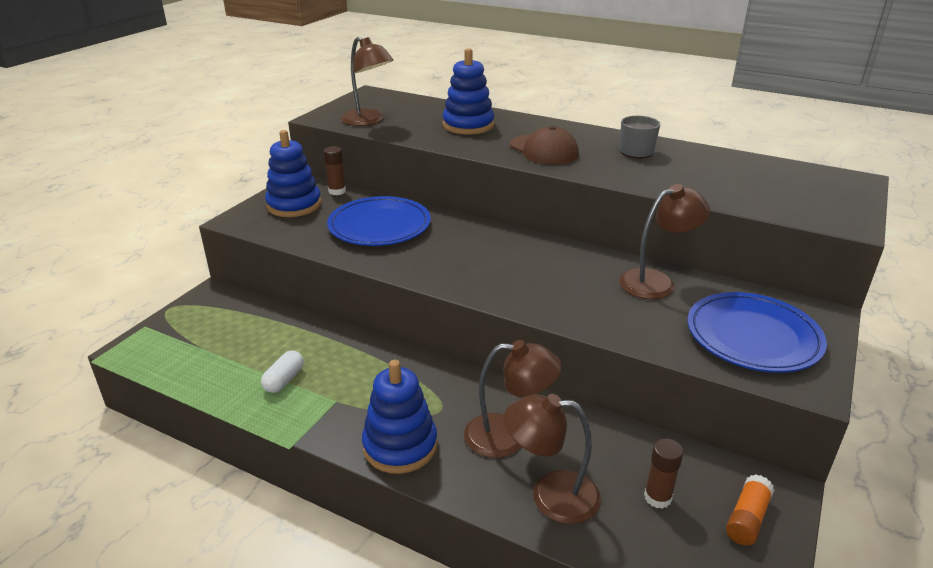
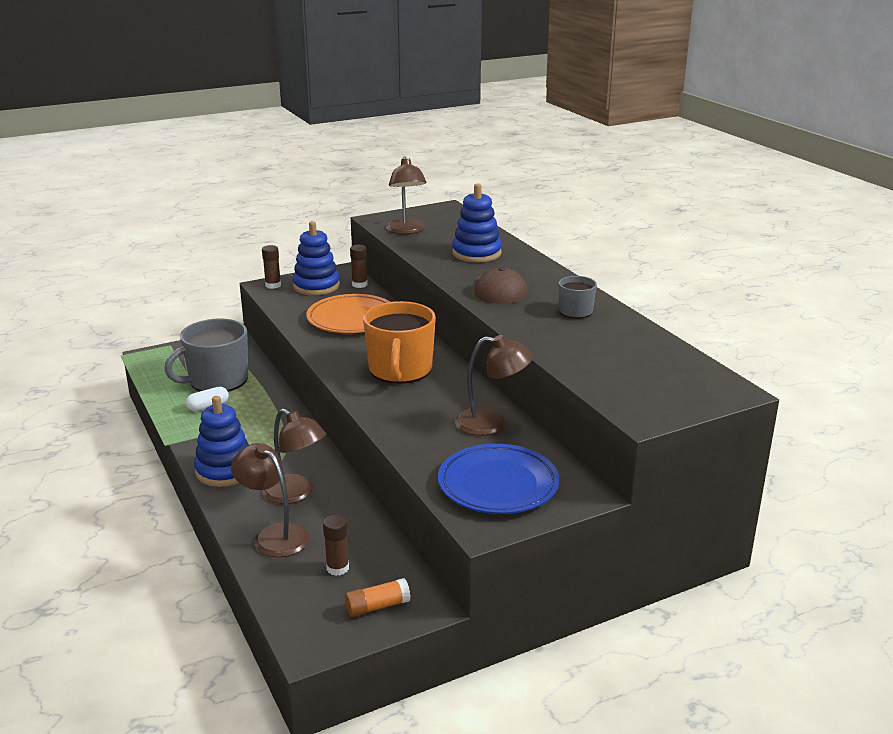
camera: 35 degrees right, 5 degrees down
blue plate [327,196,431,246] -> orange plate [306,294,390,333]
none -> grey mug [164,318,248,392]
none -> brown glue stick [262,245,281,289]
none -> orange mug [363,301,436,384]

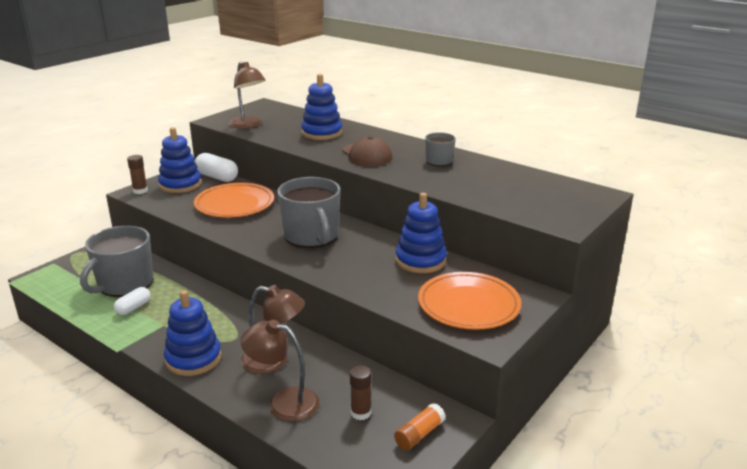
camera: 25 degrees left, 0 degrees up
brown glue stick [350,245,368,288] -> white capsule [195,153,238,182]
orange mug [363,301,436,384] -> grey mug [277,177,341,248]
blue plate [438,444,560,514] -> orange plate [418,272,521,330]
brown lamp [455,335,533,436] -> blue stacking toy [396,193,447,273]

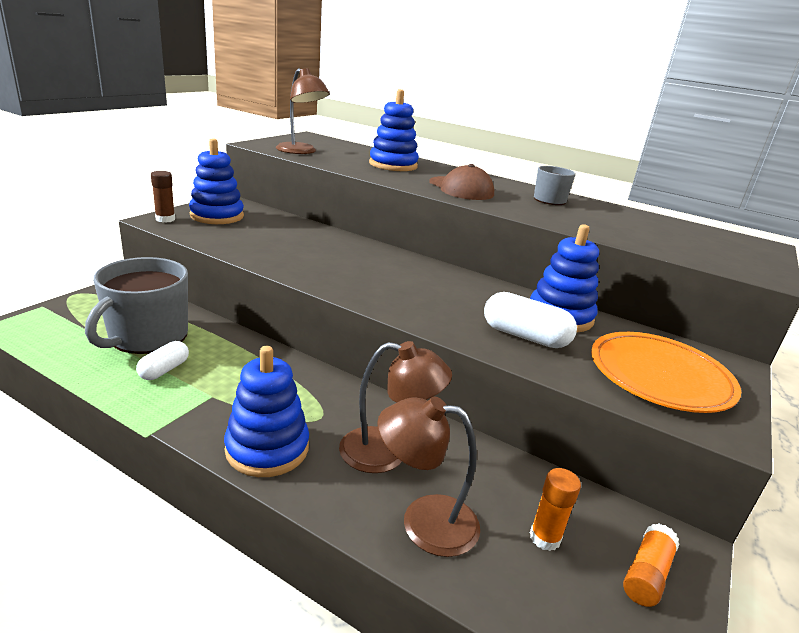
camera: 10 degrees left, 0 degrees up
orange plate [194,183,274,218] -> none
white capsule [195,153,238,182] -> white capsule moved to [484,292,577,348]
grey mug [277,177,341,248] -> none
brown glue stick [350,365,371,420] -> orange glue stick [530,468,581,551]

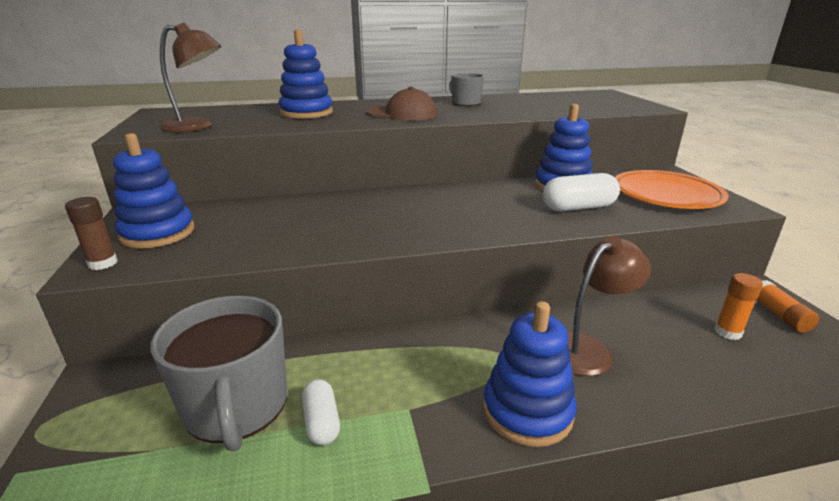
camera: 40 degrees left, 0 degrees up
brown lamp [377,397,480,557] -> none

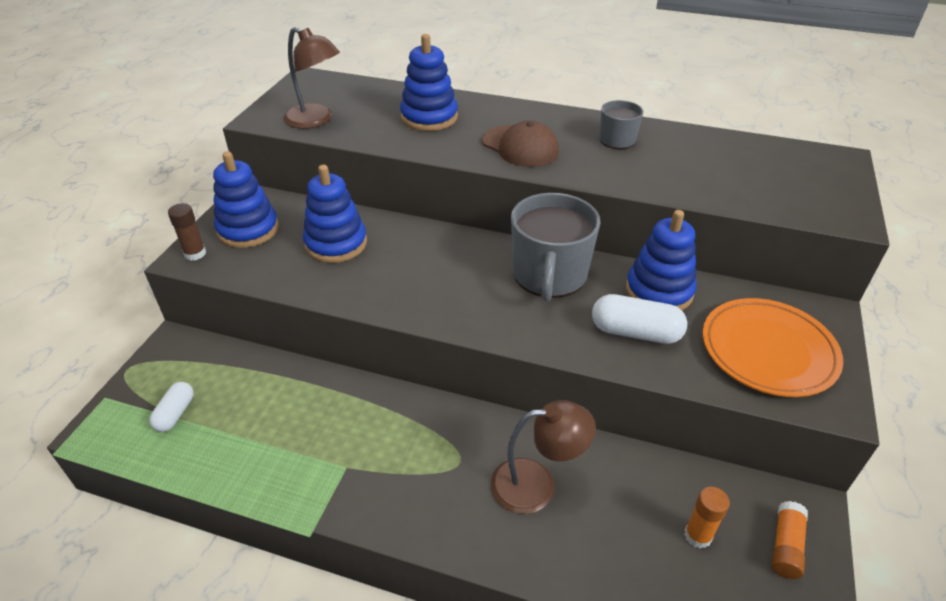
camera: 30 degrees right, 15 degrees up
grey mug [151,296,287,451] -> grey mug moved to [511,193,601,302]
white capsule [302,379,340,445] -> white capsule moved to [149,382,194,432]
blue stacking toy [483,301,577,447] -> blue stacking toy moved to [303,165,367,263]

